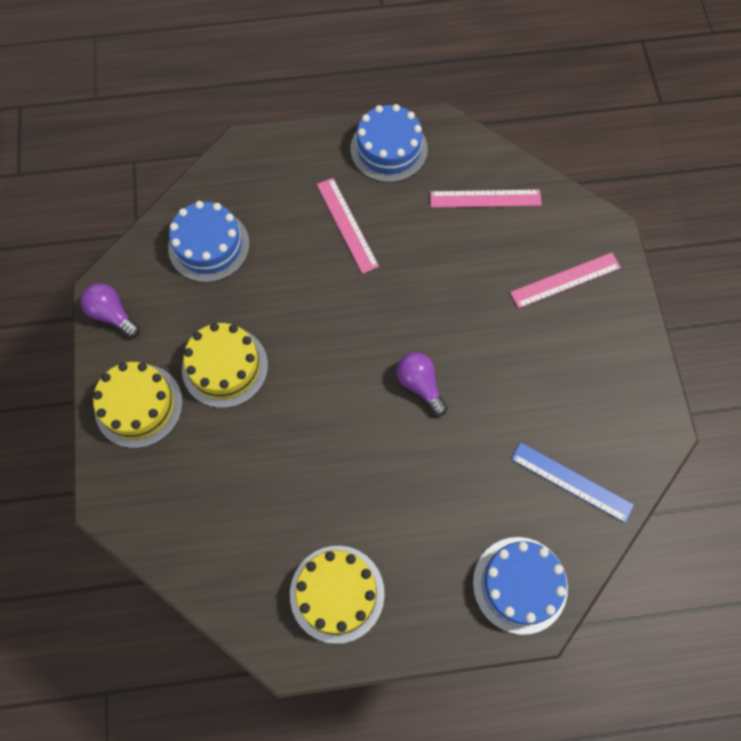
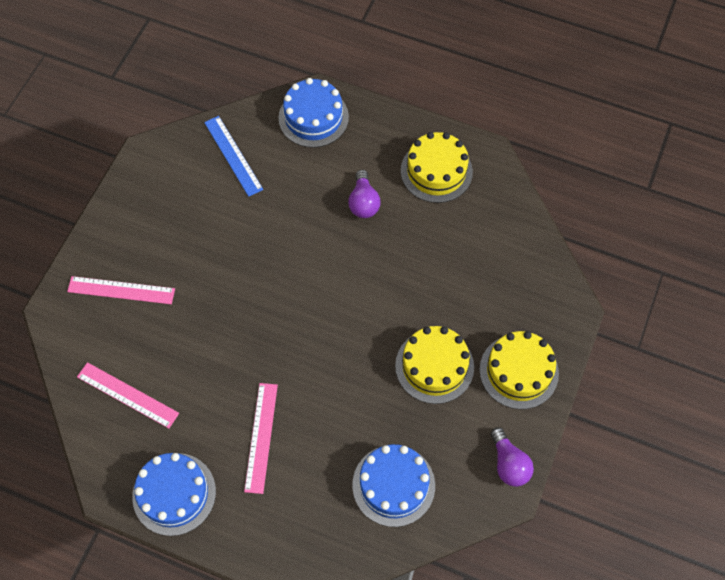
camera: 150 degrees left, 5 degrees down
purple light bulb [397,352,448,416] -> purple light bulb moved to [348,170,381,218]

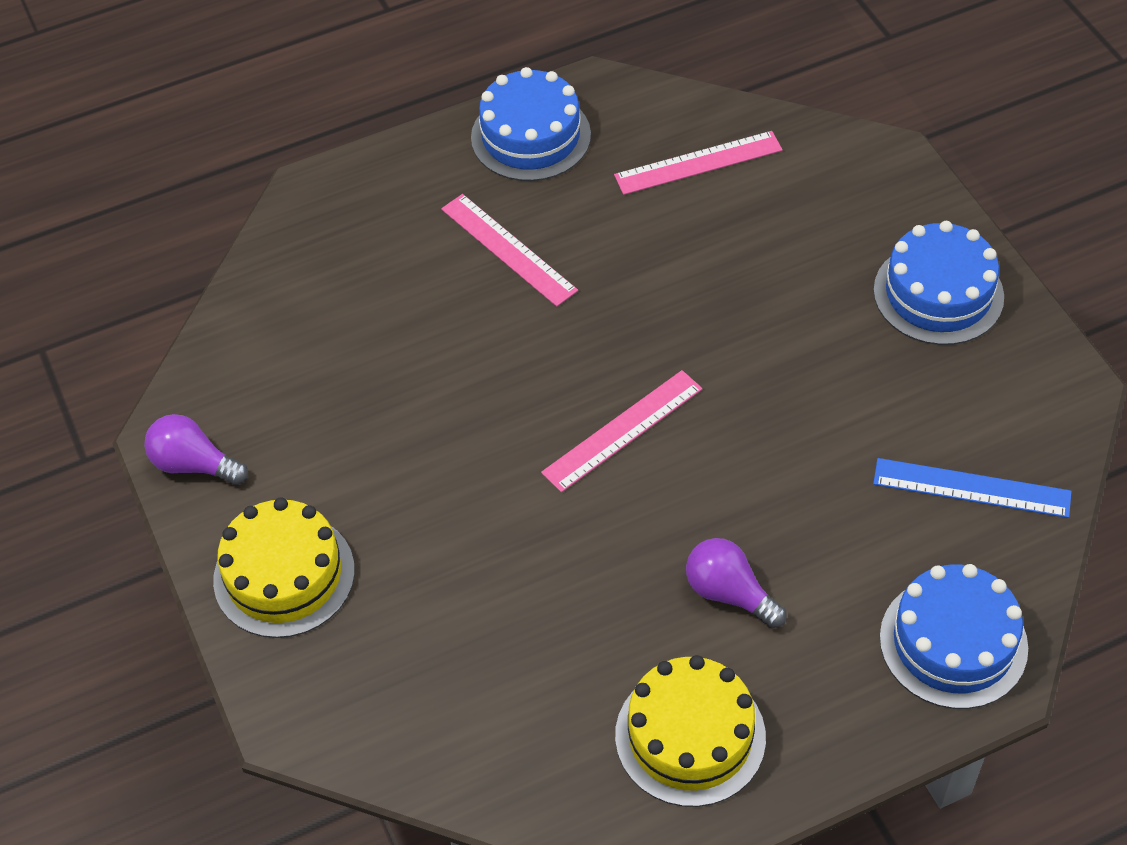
camera: 135 degrees right, 10 degrees down
pink ruler [67,276,175,304] -> pink ruler moved to [541,370,703,492]
blue cake [352,444,435,527] -> blue cake moved to [874,221,1004,345]
yellow cake [395,326,474,404] -> none

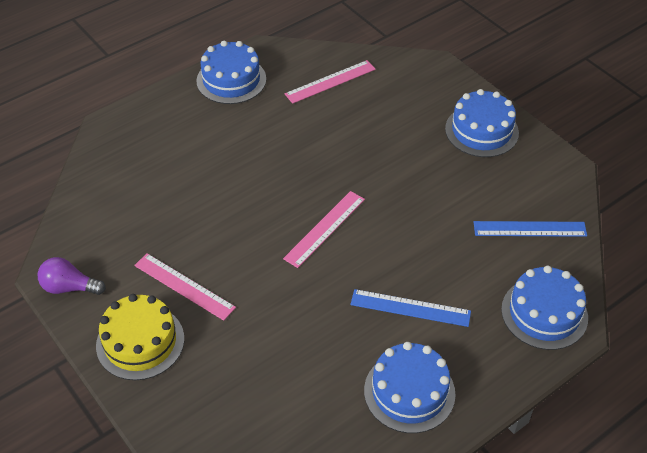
camera: 15 degrees left, 5 degrees down
pink ruler [441,194,578,307] -> pink ruler moved to [134,253,236,321]
yellow cake [615,655,766,807] -> blue cake [364,342,455,433]
purple light bulb [686,538,787,628] -> blue ruler [350,289,471,327]

